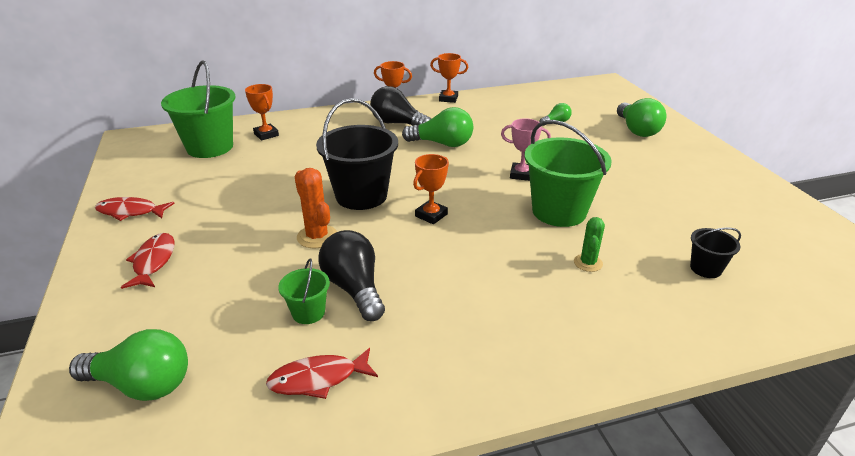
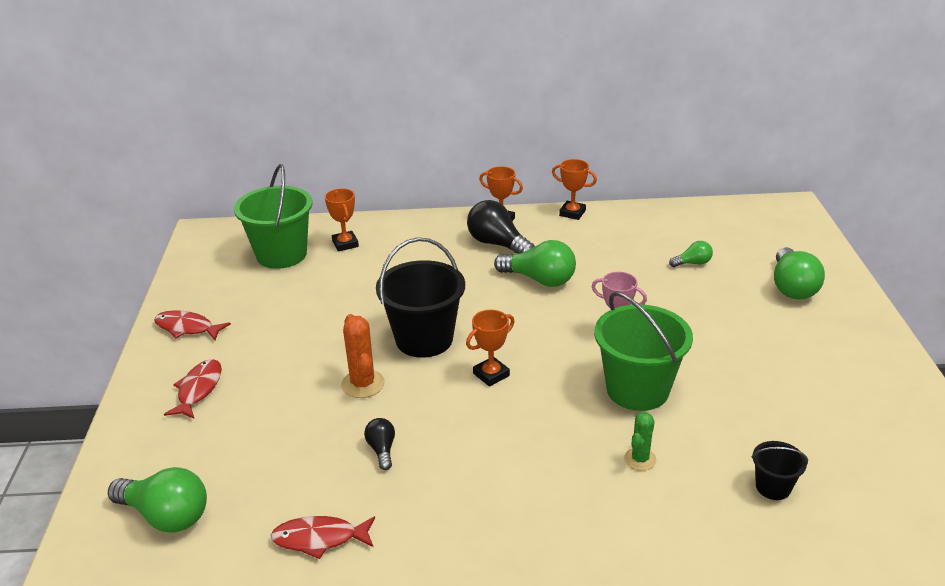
camera: 15 degrees right, 0 degrees up
green bucket [278,258,330,324] -> none
black light bulb [319,230,385,321] -> black light bulb [364,418,395,470], size x0.53

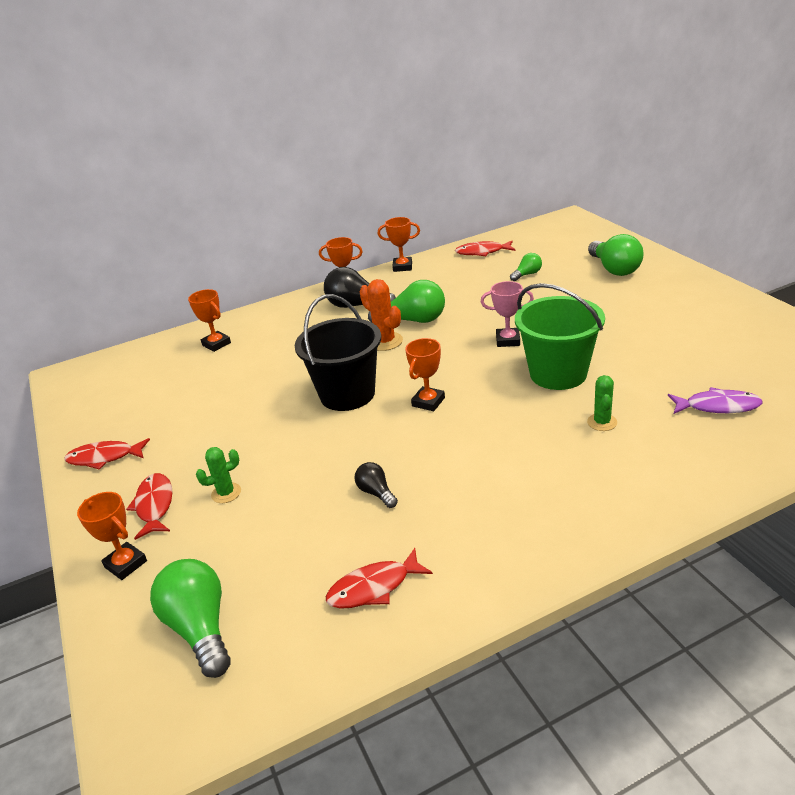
camera: 20 degrees left, 0 degrees up
green light bulb [108,467,207,532] -> green light bulb turned 120 degrees counterclockwise [150,559,231,678]
green bucket [234,164,313,269] -> none
orange cactus [341,314,385,398] -> orange cactus moved to [359,279,403,351]
black bucket [751,441,808,500] -> purple fish [668,387,763,414]
none -> orange trophy [77,492,147,580]
none -> green cactus [196,447,241,503]
none -> red fish [455,241,515,256]

